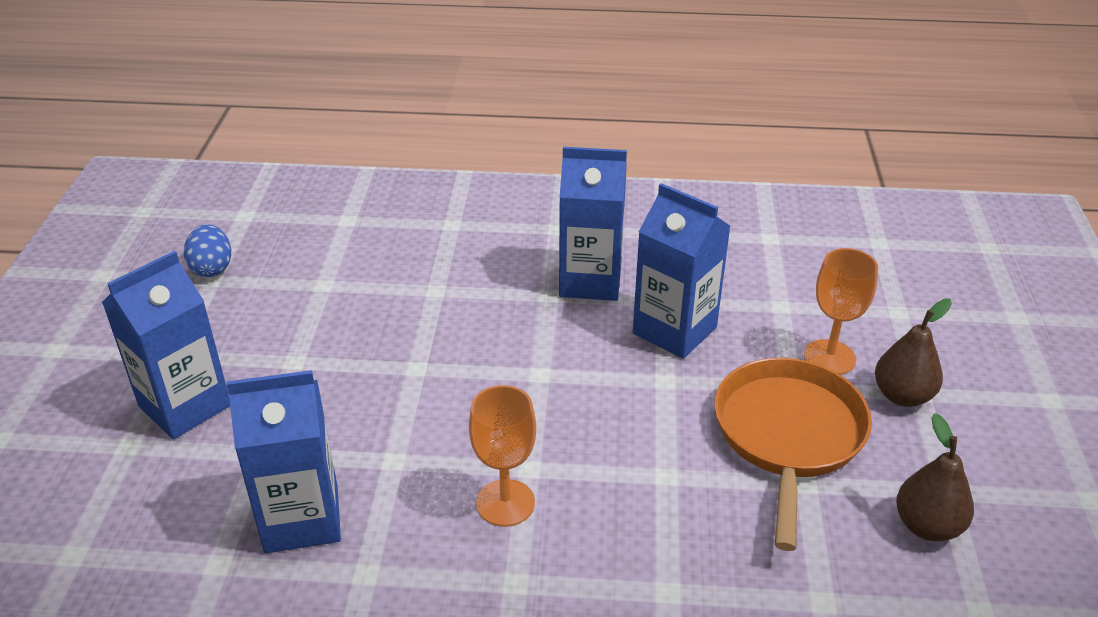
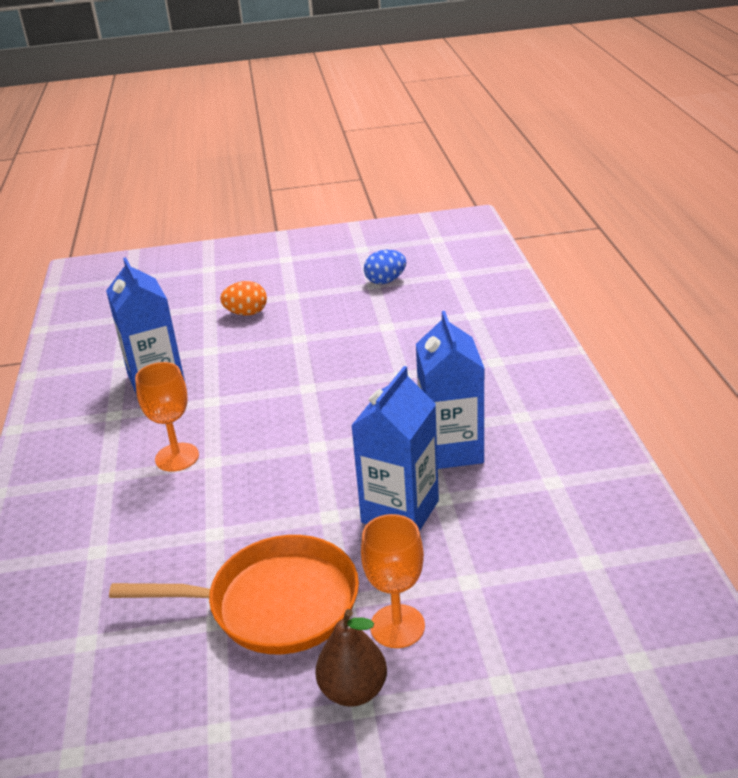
camera: 80 degrees right, 5 degrees down
blue carton [102,251,230,439] -> orange egg [220,281,267,316]
brown pear [896,413,974,541] -> none

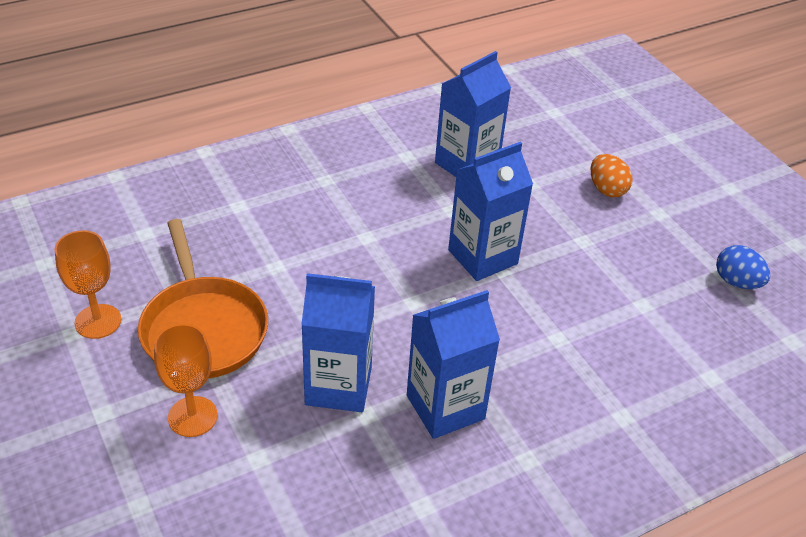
camera: 65 degrees right, 10 degrees up
orange goblet [135,362,199,472] -> orange goblet moved to [55,230,121,339]
brown pear [315,609,387,707] -> none
none -> blue carton [448,142,533,281]

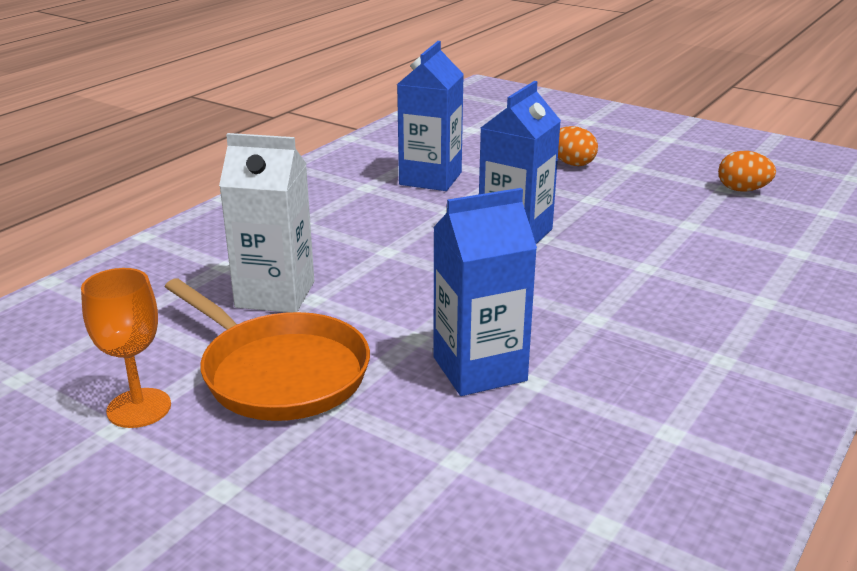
camera: 25 degrees left, 15 degrees down
orange goblet [154,324,218,437] -> none
blue carton [407,290,500,439] -> none
blue egg [716,245,770,289] -> orange egg [718,151,776,192]
none -> white carton [219,133,314,312]

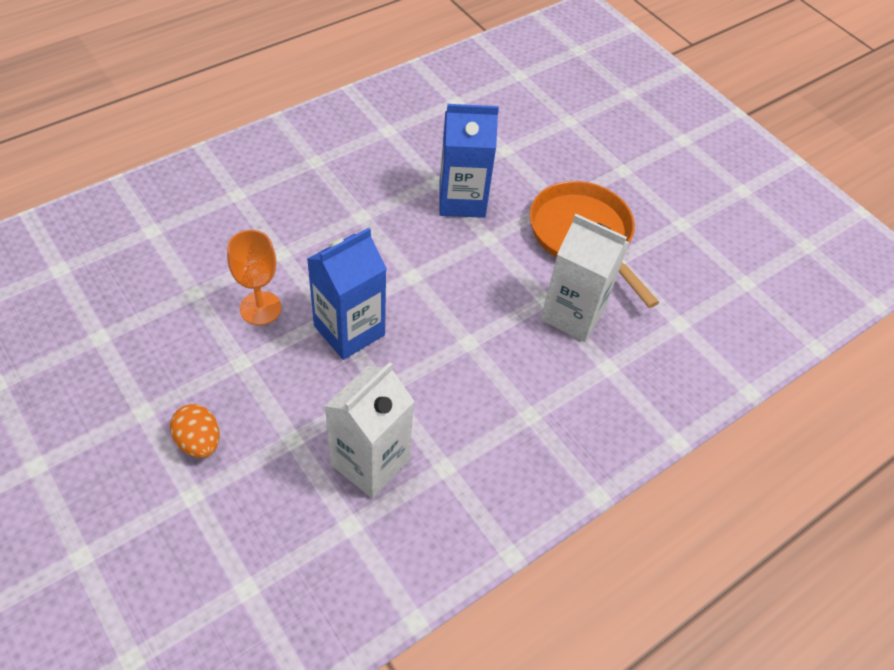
camera: 165 degrees left, 25 degrees up
orange goblet [81,268,171,428] -> orange goblet moved to [227,230,282,325]
blue carton [397,41,464,191] -> white carton [325,362,414,498]
orange egg [718,151,776,192] -> none

